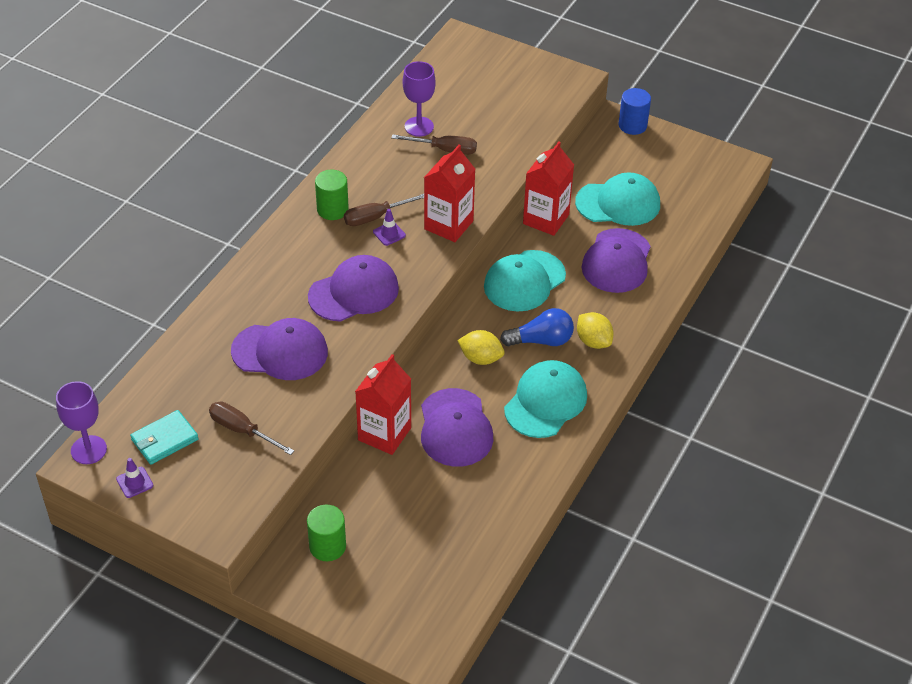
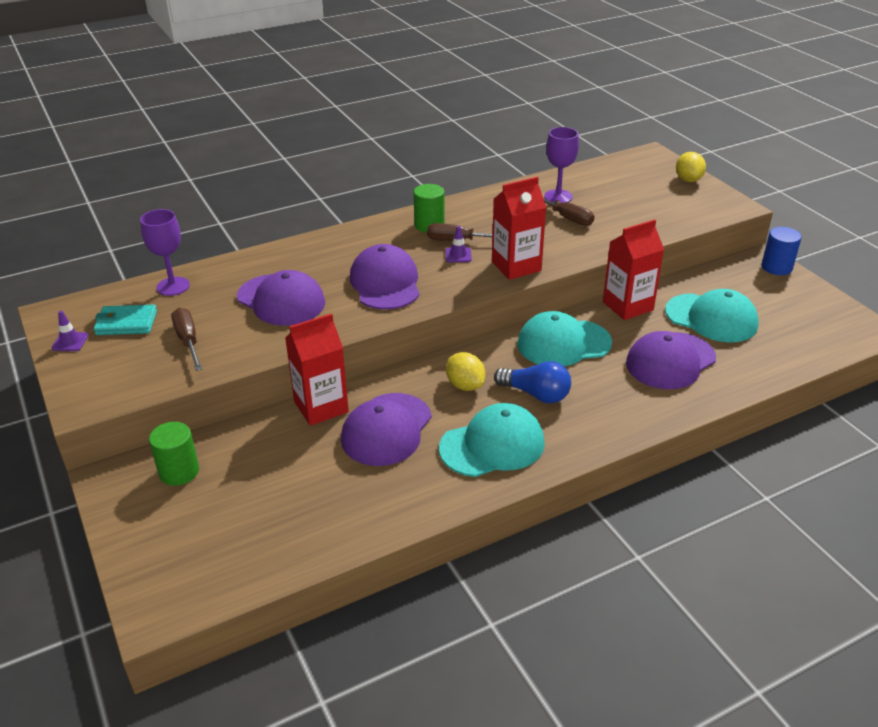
camera: 35 degrees right, 10 degrees down
purple goblet [56,381,107,464] -> purple goblet moved to [140,209,190,296]
purple cap [308,255,399,322] -> purple cap turned 105 degrees counterclockwise [350,244,420,310]
yellow lemon [577,312,614,349] -> yellow lemon moved to [676,152,706,182]

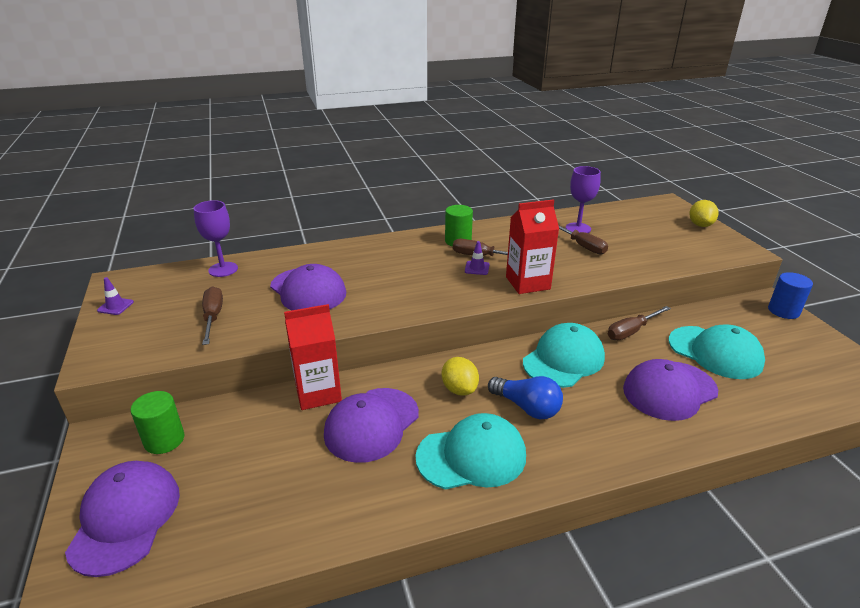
camera: 10 degrees right, 5 degrees down
turquoise wallet [94,305,157,335] -> none
purple cap [350,244,420,310] -> purple cap moved to [65,461,180,577]
turquoise cap [517,311,612,367] -> turquoise cap turned 135 degrees clockwise [523,323,605,388]
red carton [603,219,664,320] -> brown screwdriver [608,306,671,340]

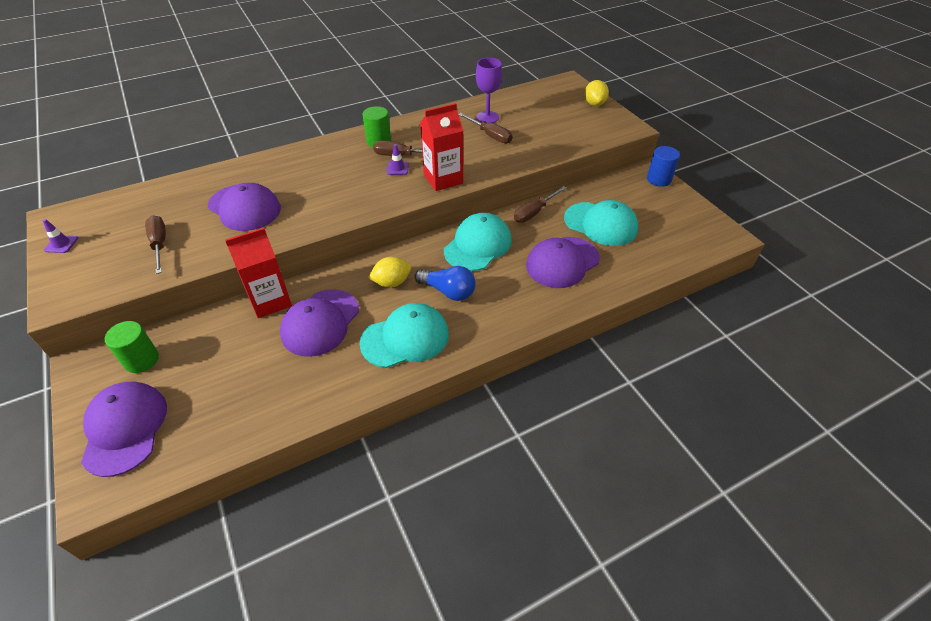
camera: 10 degrees left, 15 degrees up
purple goblet [194,200,238,277] -> none
yellow lemon [442,357,479,396] -> yellow lemon turned 75 degrees counterclockwise [368,257,411,288]

